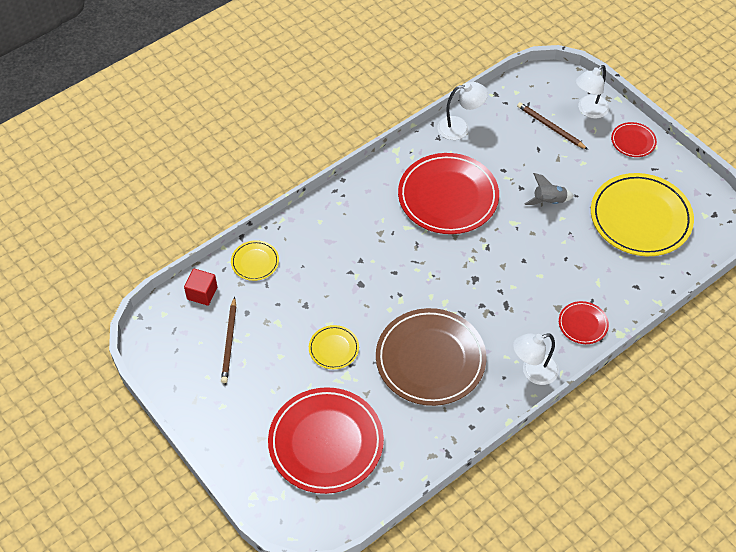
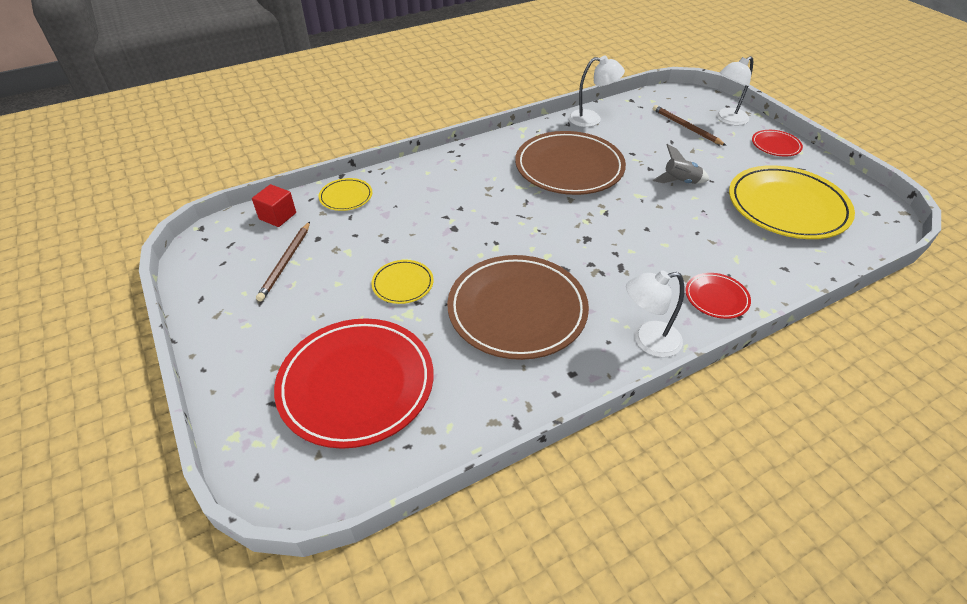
camera: 10 degrees right, 10 degrees down
red plate [398,153,499,234] -> brown plate [515,131,626,195]

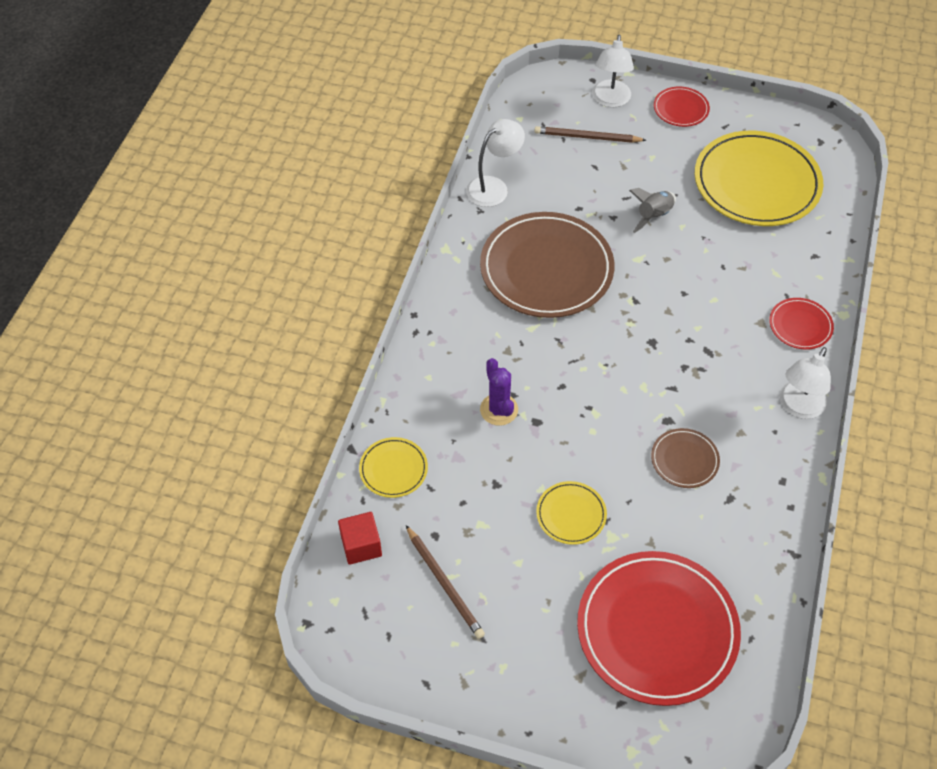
camera: 45 degrees left, 10 degrees up
brown plate [447,255,589,360] -> brown plate [651,428,720,488], size x0.46
none -> purple cactus [480,358,518,426]

